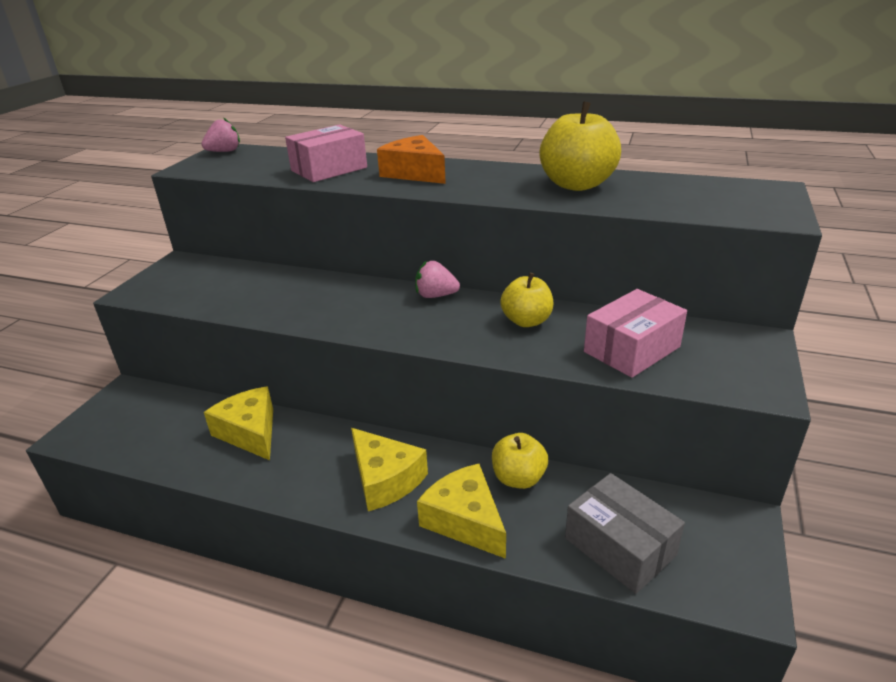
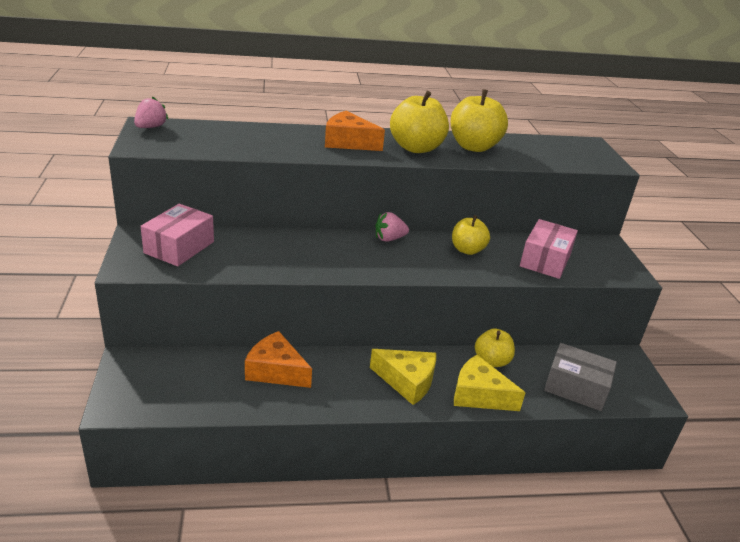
camera: 30 degrees left, 0 degrees up
yellow cheese [204,387,273,460] -> orange cheese [245,331,312,388]
pink box [285,124,367,182] -> pink box moved to [140,204,214,266]
none -> yellow apple [390,91,449,153]

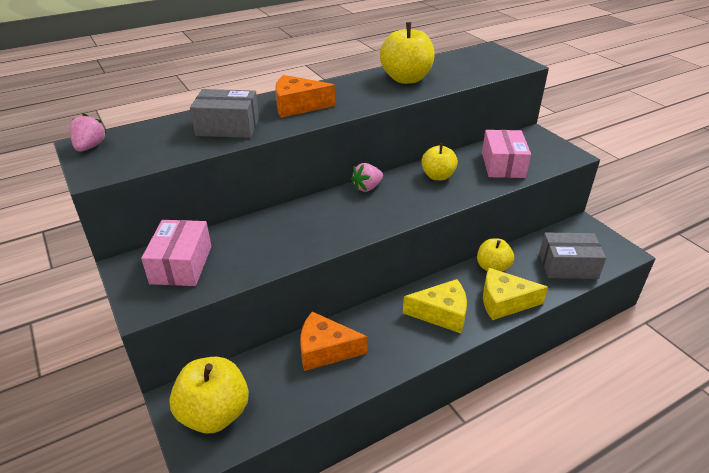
camera: 20 degrees left, 5 degrees up
yellow apple [390,91,449,153] -> yellow apple moved to [169,357,249,433]
none -> grey box [190,89,259,138]

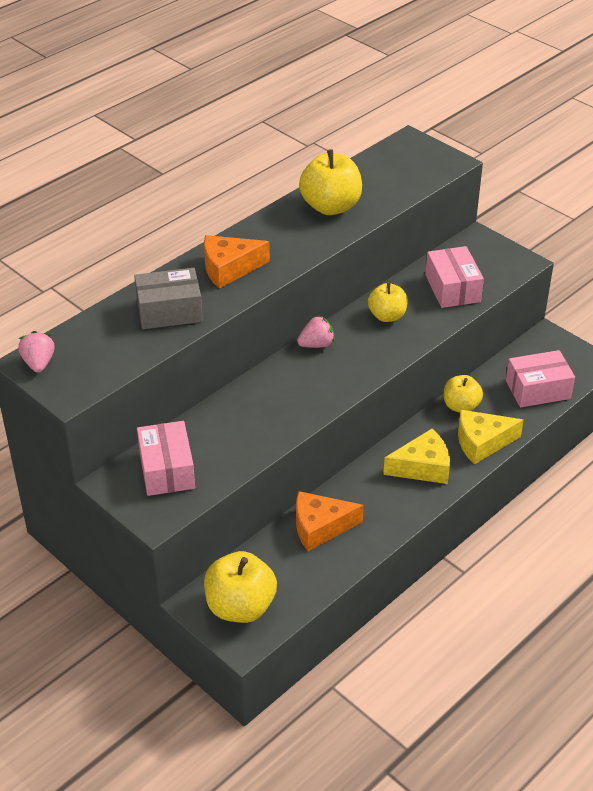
camera: 15 degrees left, 5 degrees up
pink strawberry [351,163,383,192] -> pink strawberry turned 150 degrees counterclockwise [297,315,335,348]
grey box [539,233,606,279] -> pink box [506,350,575,408]

